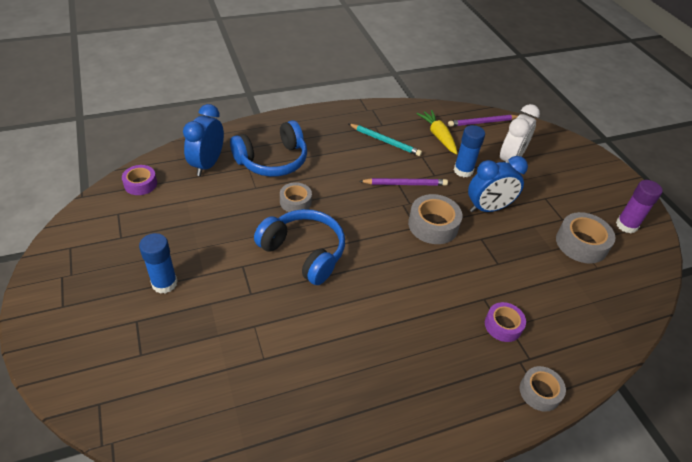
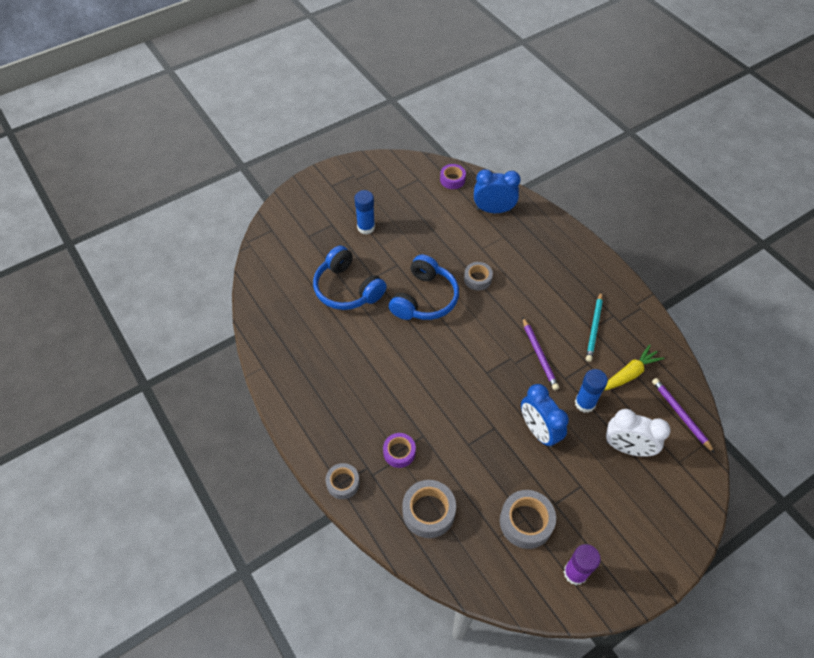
camera: 80 degrees right, 10 degrees up
blue headphones [230,120,307,177] -> blue headphones moved to [313,246,387,310]
grey tape [408,194,462,244] -> grey tape moved to [402,480,456,538]

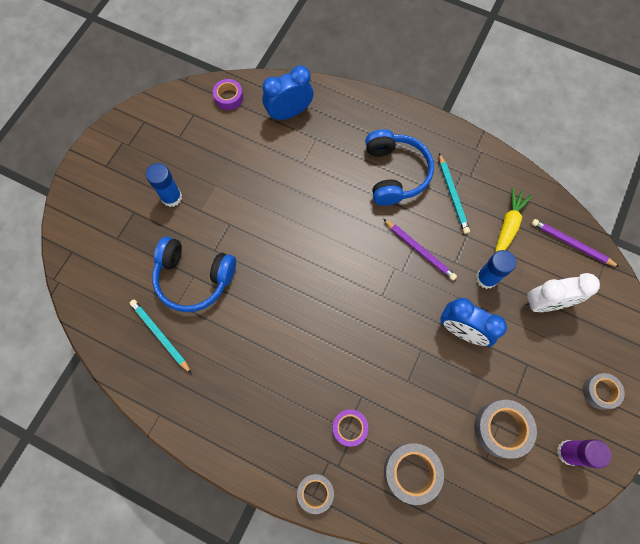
camera: 30 degrees left, 15 degrees up
blue headphones [389,254,459,320] -> blue headphones moved to [365,129,434,206]
grey tape [464,262,493,291] -> grey tape moved to [583,373,625,410]
none -> turquoise pencil [130,300,192,374]

